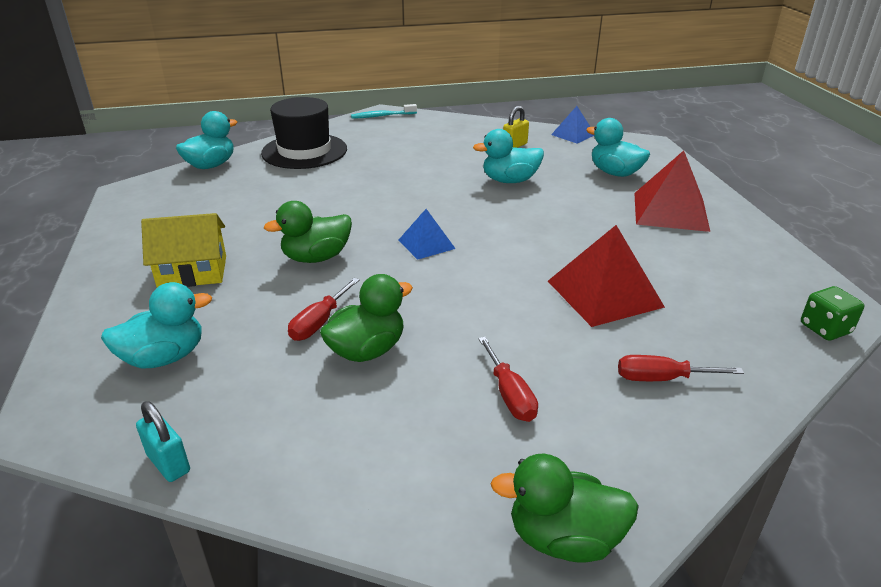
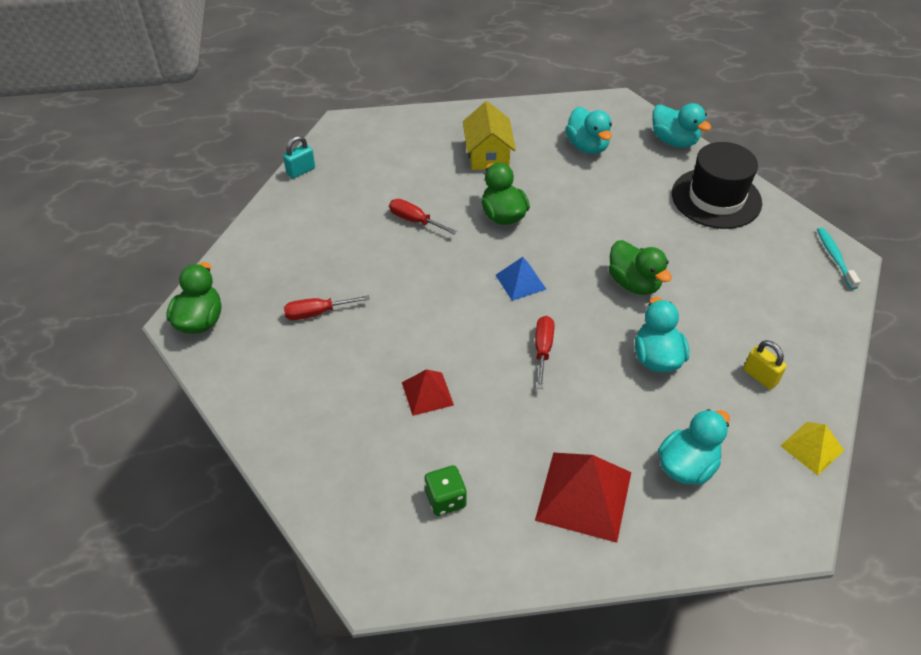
camera: 95 degrees right, 15 degrees up
turquoise duck [101,282,212,369] -> turquoise duck moved to [565,107,612,154]
green duck [320,274,413,362] -> green duck moved to [608,240,672,295]
red pyramid [548,225,665,327] -> red pyramid [402,369,454,416], size x0.57
blue pyramid [551,106,594,144] -> yellow pyramid [780,422,844,475]
red screwdriver [618,355,744,381] -> red screwdriver moved to [535,316,554,389]
green dice [801,286,864,340] -> green dice moved to [424,465,467,516]

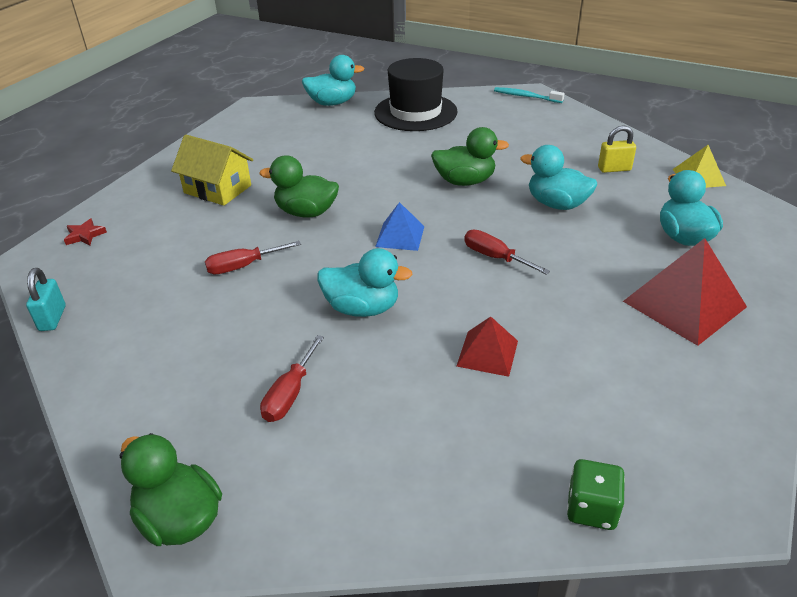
camera: 55 degrees left, 10 degrees down
green dice [424,465,467,516] -> green dice moved to [567,459,625,530]
turquoise duck [565,107,612,154] -> turquoise duck moved to [318,248,413,317]
none -> red star [64,218,107,246]

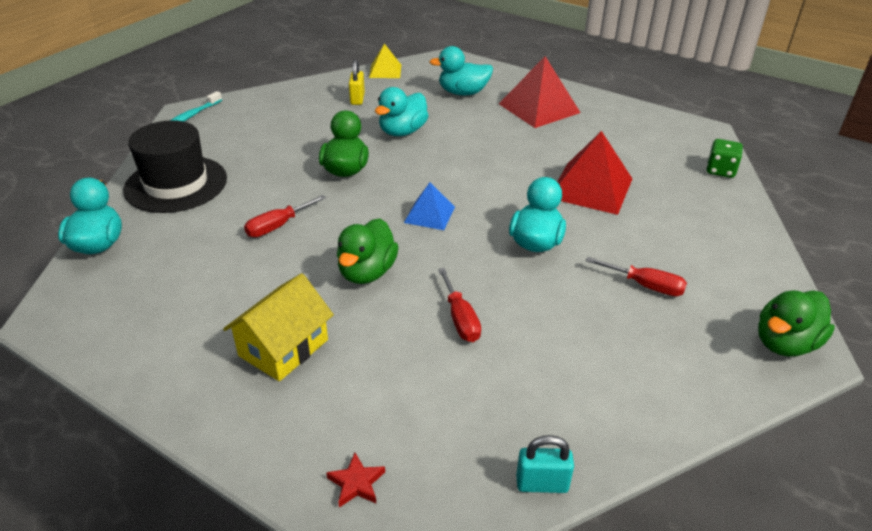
camera: 85 degrees left, 0 degrees up
red pyramid [457,316,518,377] -> red pyramid [557,131,632,215], size x1.75
red screwdriver [464,229,550,275] -> red screwdriver moved to [244,195,326,237]

